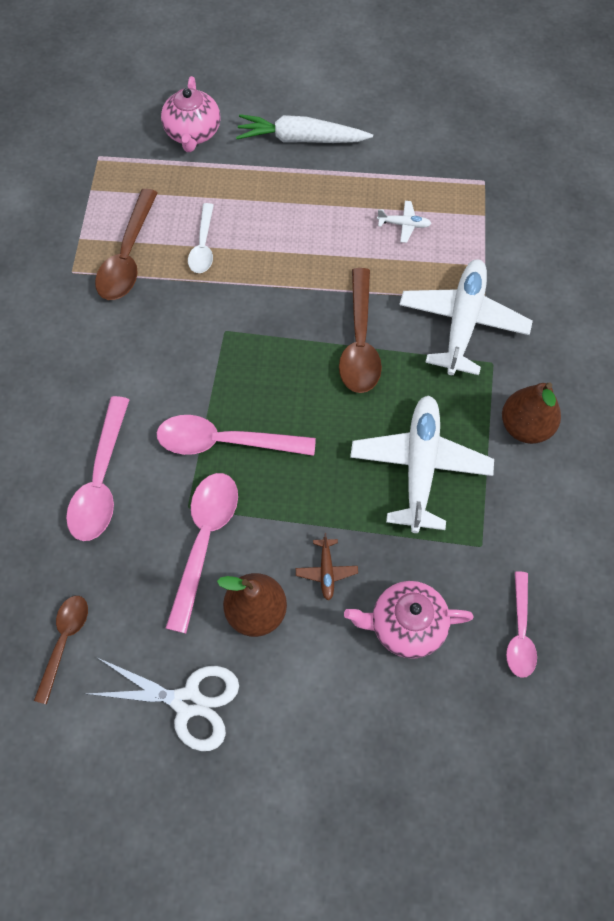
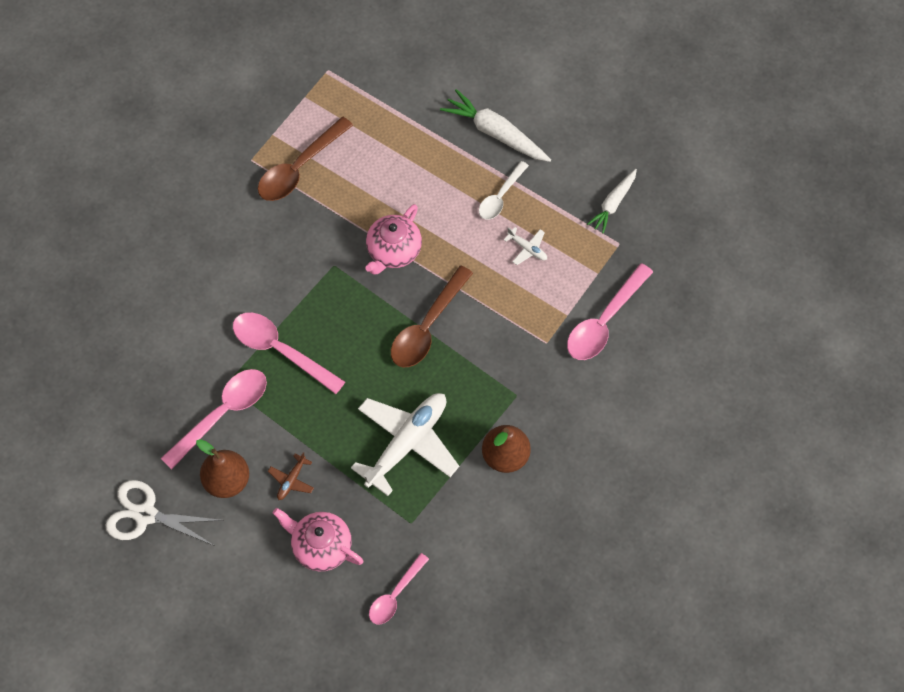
camera: 30 degrees right, 0 degrees up
brown spoon [34,596,88,705] -> none
pink spoon [66,396,129,541] -> pink spoon moved to [567,263,653,360]
white scissors [87,658,239,751] -> white scissors turned 150 degrees clockwise [105,480,224,546]
pink teapot [161,76,220,152] -> pink teapot moved to [365,204,422,275]
white spoon [188,203,214,273] -> white spoon moved to [479,161,529,220]
white plane [399,259,533,375] -> none
none -> white carrot [587,169,637,234]

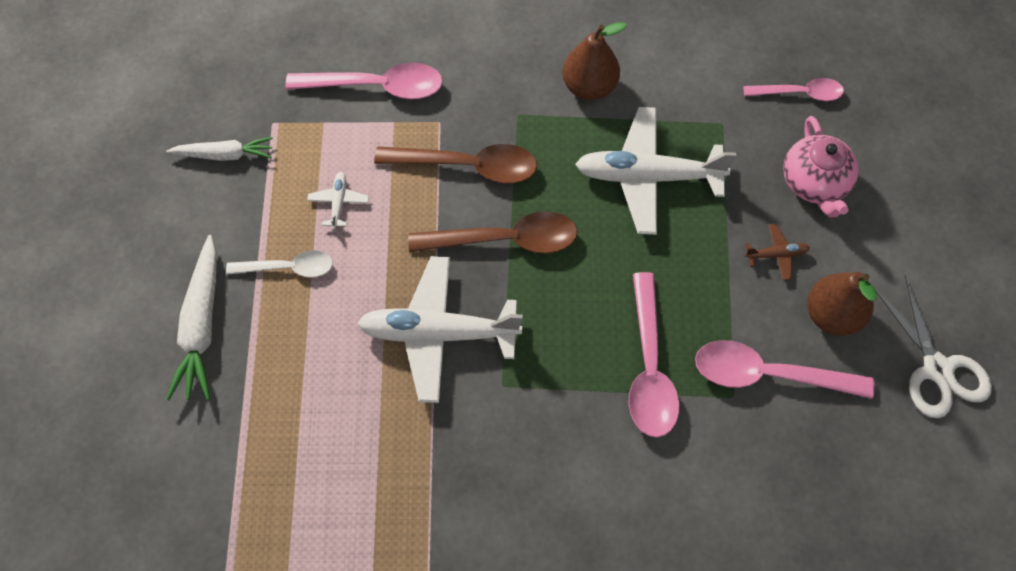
camera: 125 degrees left, 0 degrees up
brown spoon [258,117,353,201] -> brown spoon moved to [374,144,537,184]
pink teapot [365,204,422,275] -> white plane [357,256,523,403]

